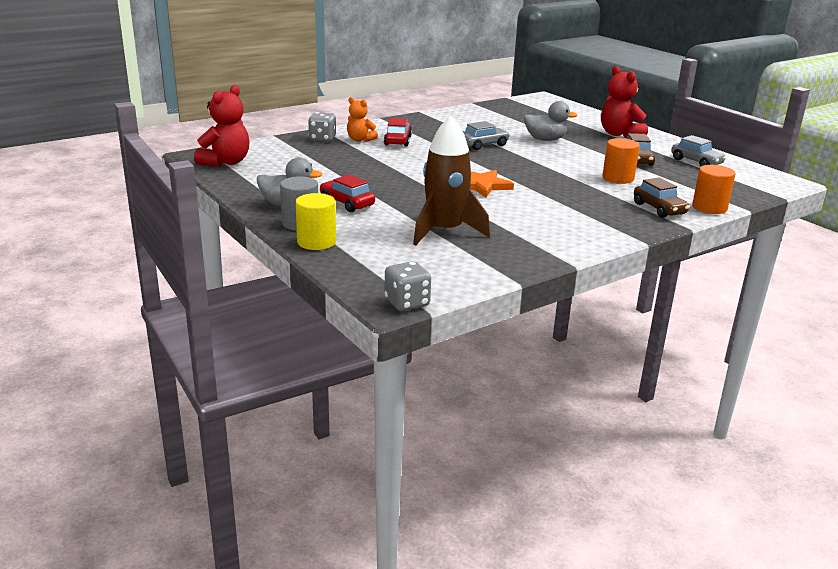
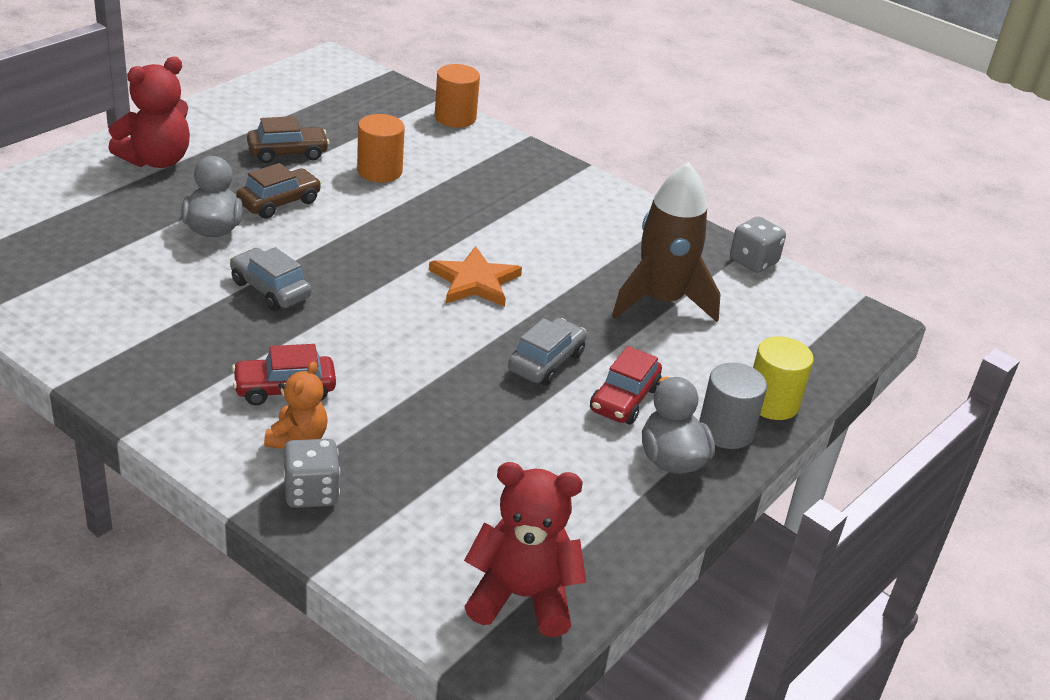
camera: 110 degrees left, 10 degrees up
grey dice [384,261,431,311] -> grey dice moved to [730,216,786,273]
brown car [634,177,690,218] -> brown car moved to [236,163,322,219]
grey car [671,135,726,166] -> grey car moved to [508,318,587,386]

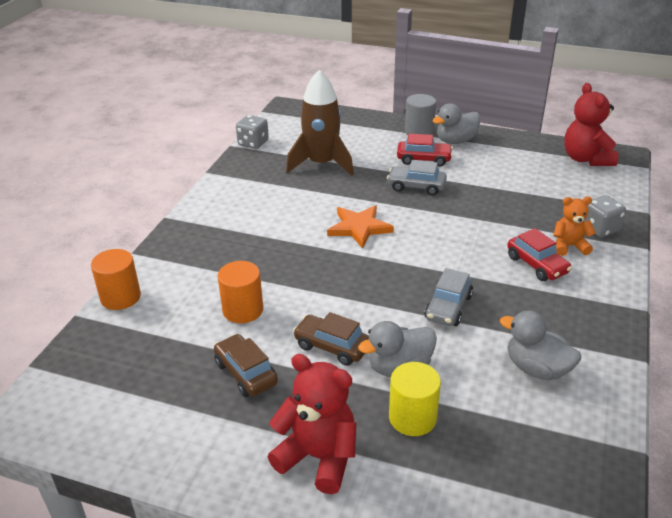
camera: 105 degrees left, 0 degrees up
yellow cylinder [753,337,814,420] -> yellow cylinder moved to [389,362,441,436]
none -> grey duck [500,311,581,380]

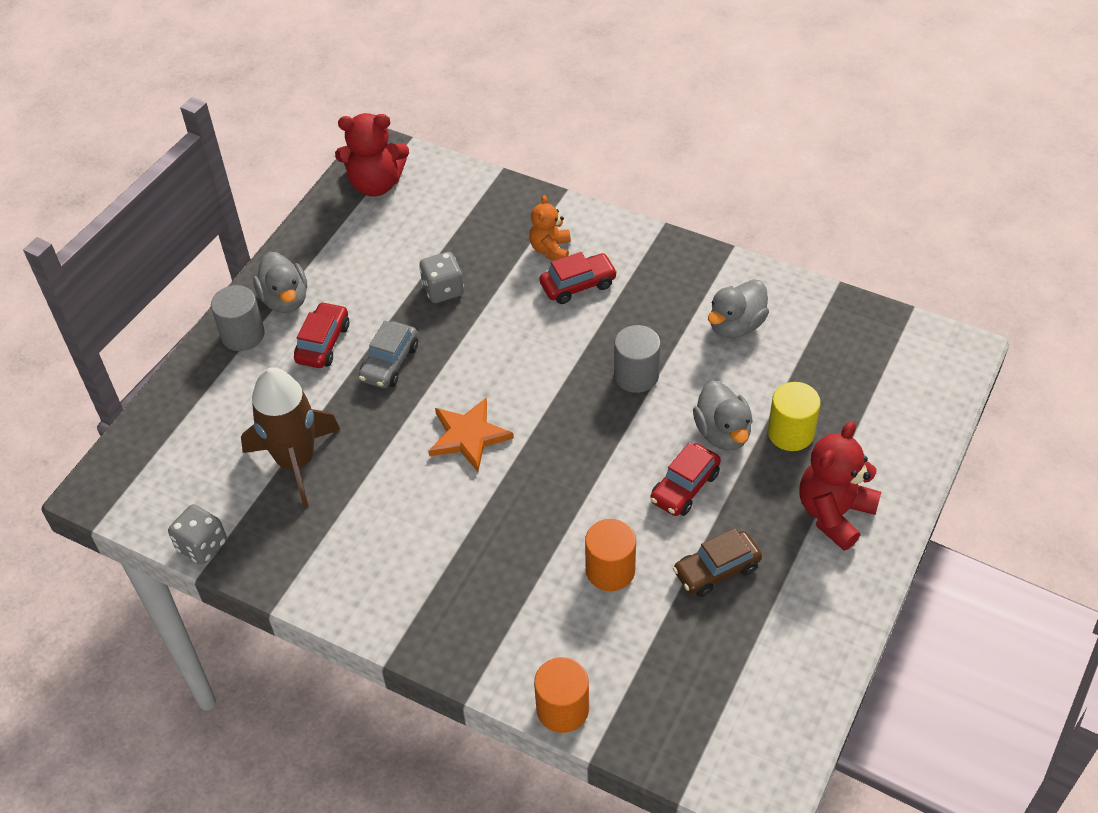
camera: 80 degrees left, 15 degrees up
brown car [293,312,369,366] -> red car [650,443,721,516]
grey car [424,268,473,326] -> grey cylinder [614,325,661,393]
grey dice [584,195,626,238] -> grey dice moved to [419,252,464,303]

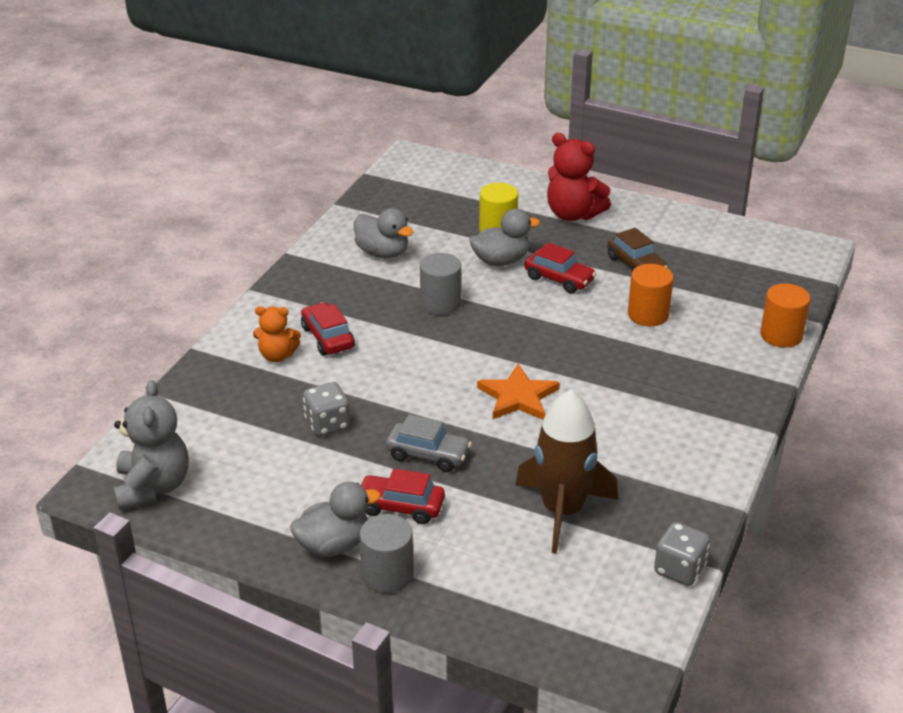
camera: 95 degrees left, 15 degrees down
red teddy bear [335,113,409,197] -> grey teddy bear [113,380,189,510]

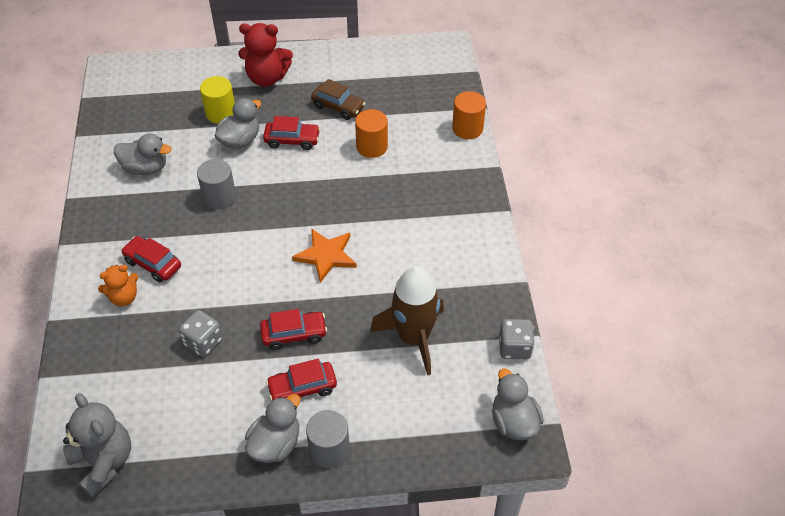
camera: 30 degrees left, 15 degrees up
grey car [386,414,472,472] -> red car [260,309,327,350]
none -> grey duck [492,368,544,440]

